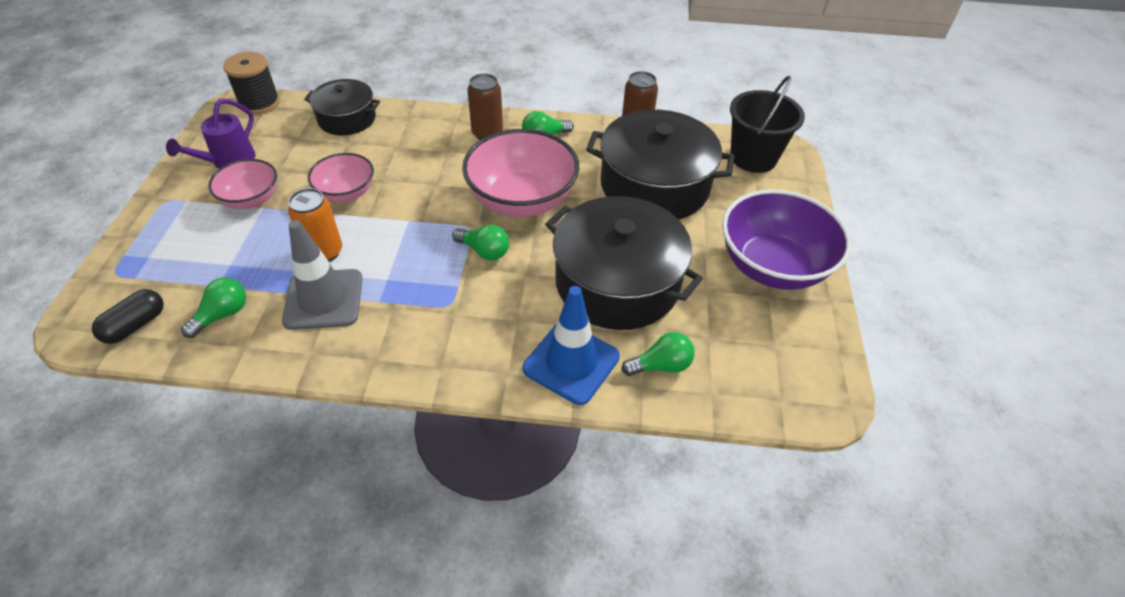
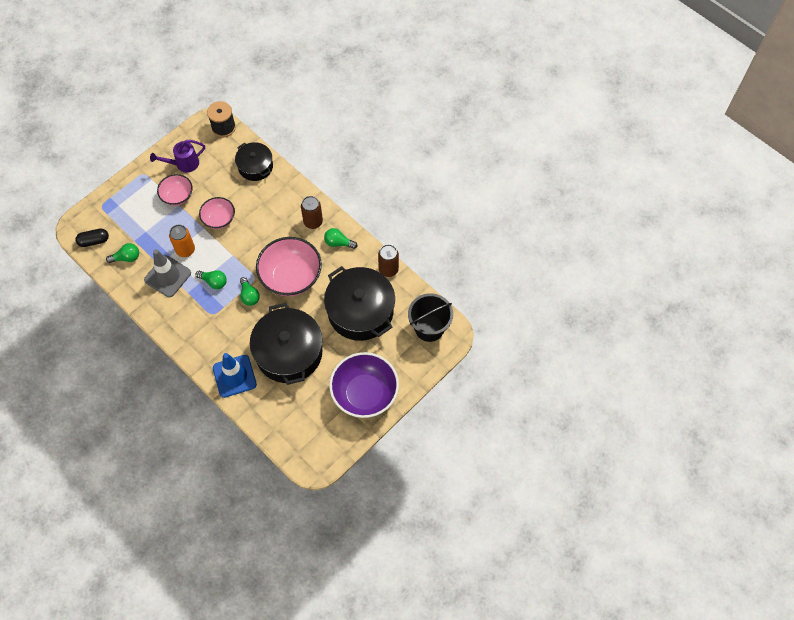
camera: 40 degrees right, 15 degrees up
green light bulb [621,332,695,376] -> green light bulb moved to [196,270,227,289]

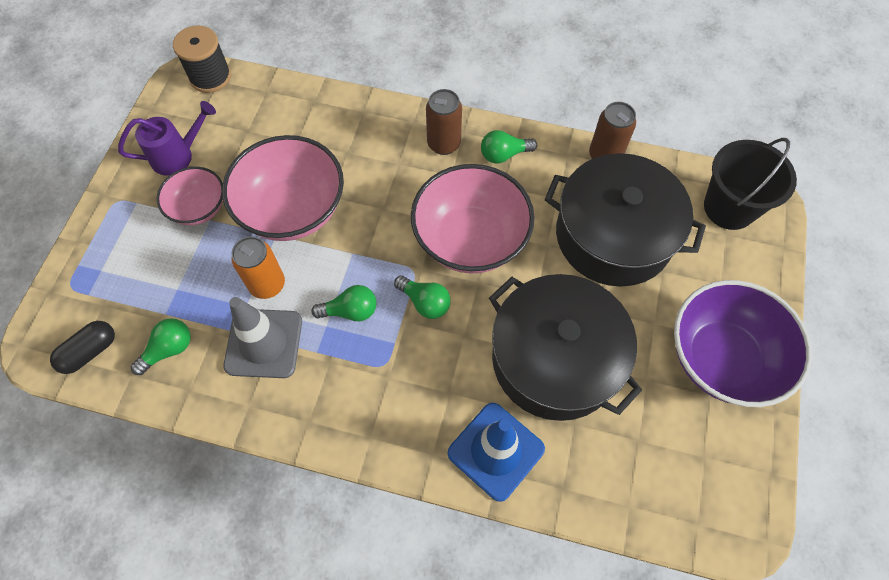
camera: 30 degrees left, 0 degrees up
purple watering can [150,140,205,173] -> purple watering can turned 150 degrees counterclockwise [118,101,216,176]
pink bowl [199,197,235,229] -> pink bowl [222,135,344,241], size x1.77
black pot [235,142,273,181] -> none

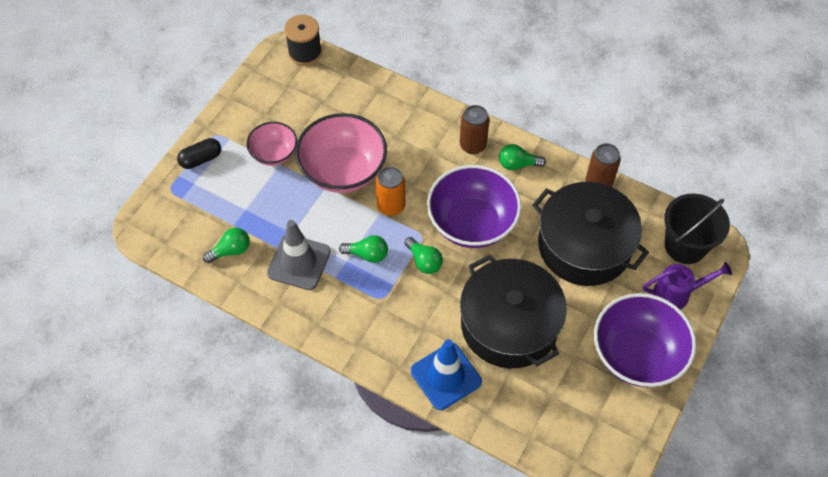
camera: 15 degrees right, 5 degrees down
black capsule [50,321,115,374] -> black capsule moved to [177,138,221,169]
purple watering can [118,101,216,176] -> purple watering can moved to [643,262,732,310]
orange can [232,236,285,299] -> orange can moved to [376,167,405,216]
pink bowl [411,164,535,273] -> purple bowl [427,165,521,248]

